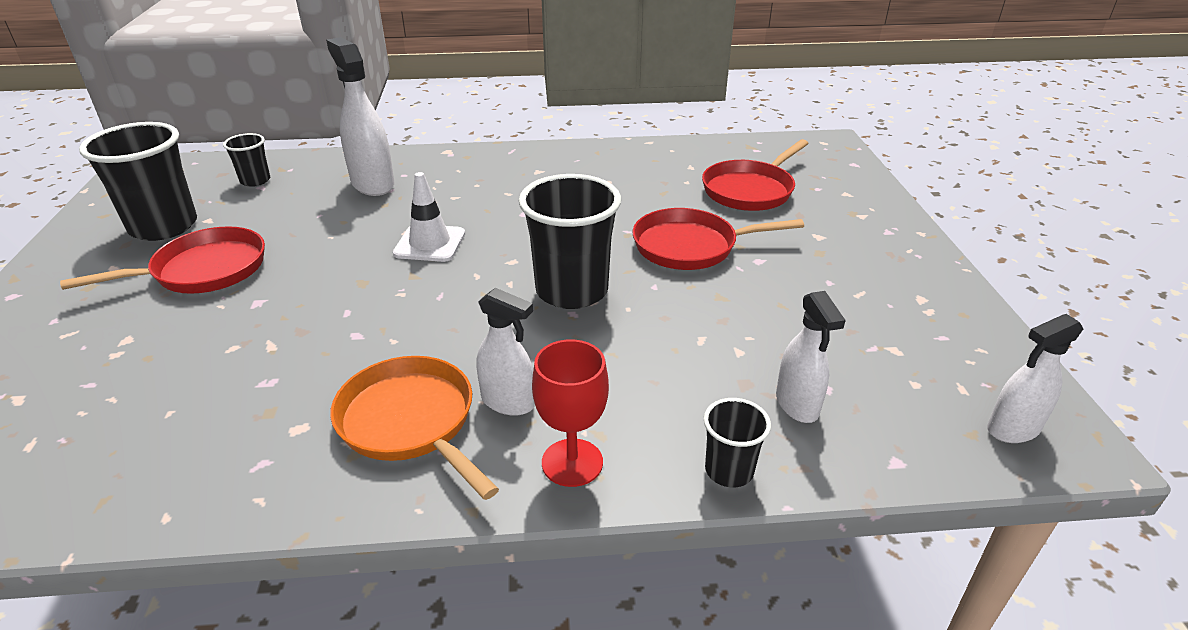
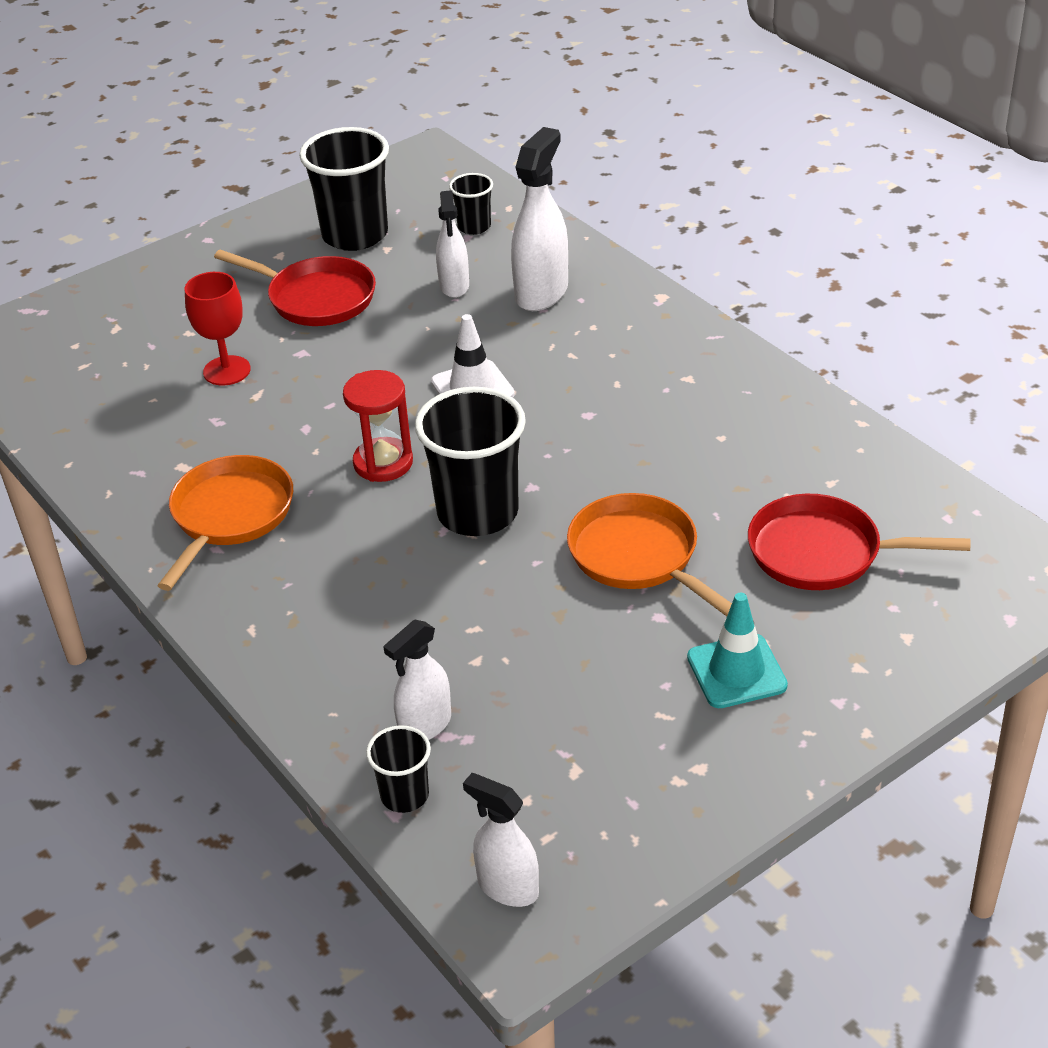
camera: 60 degrees right, 5 degrees up
white spray bottle [476,288,535,416] -> white spray bottle moved to [436,190,469,298]
red goblet [532,340,609,487] -> red goblet moved to [185,272,251,386]
red pan [632,208,804,270] -> orange pan [567,493,732,616]
black cup [704,398,771,487] -> black cup moved to [366,725,431,813]
none -> red hourglass [343,370,413,482]
none -> turquoise traffic cone [687,593,788,708]

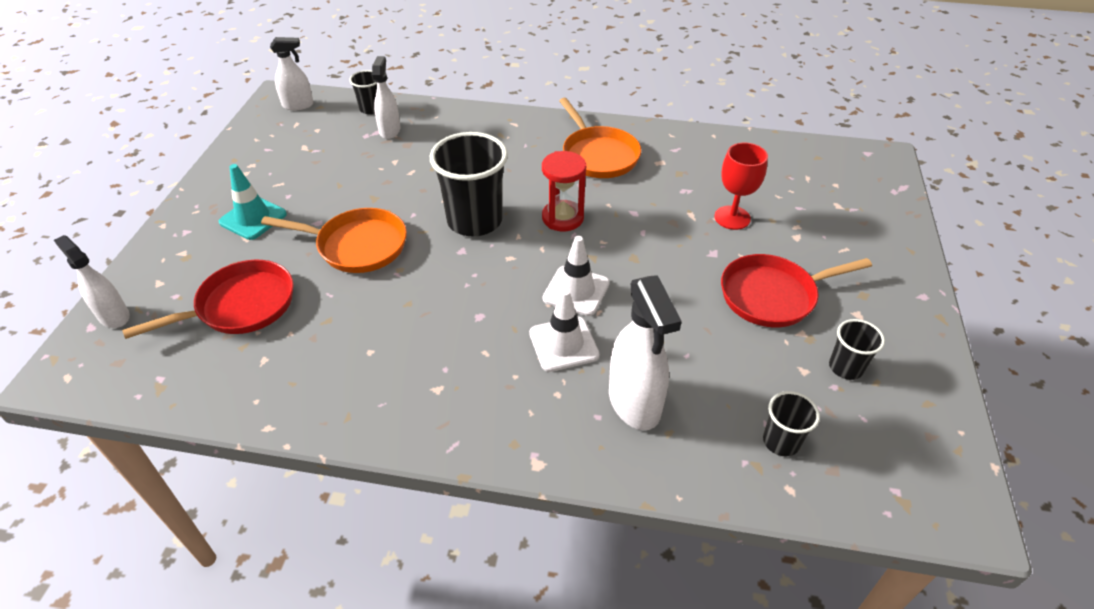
camera: 135 degrees right, 5 degrees up
black cup [299,127,389,251] -> black cup [829,319,885,380], size x0.50
white spray bottle [436,190,469,298] -> white spray bottle moved to [54,235,130,328]
none -> white traffic cone [529,289,599,372]

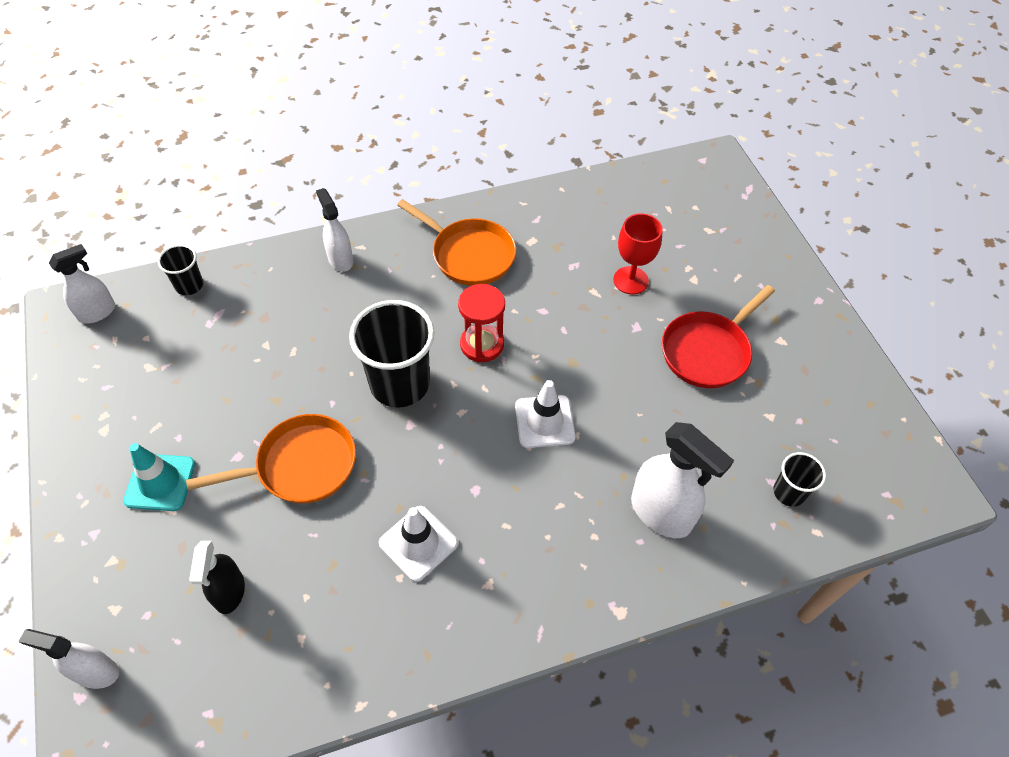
camera: 30 degrees left, 10 degrees up
red pan [122,260,294,339] -> black spray bottle [189,541,245,614]
white spray bottle [372,56,401,139] -> white spray bottle moved to [316,188,353,272]
white traffic cone [529,289,599,372] -> white traffic cone moved to [379,506,458,582]
black cup [829,319,885,380] -> none

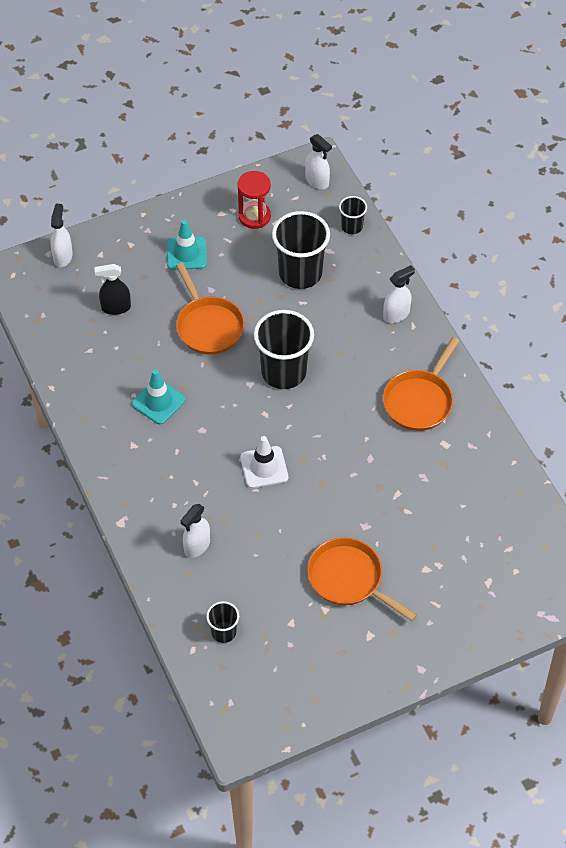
camera: 85 degrees right, 0 degrees up
white traffic cone [379,506,458,582] -> turquoise traffic cone [132,369,185,425]
red hourglass [458,284,505,362] -> red hourglass moved to [238,171,271,229]
red goblet [613,213,663,295] -> none
white spray bottle [631,422,734,538] -> white spray bottle [180,504,210,558], size x0.63
red pan [662,285,775,388] -> orange pan [307,537,417,621]
none -> black cup [272,211,330,289]

